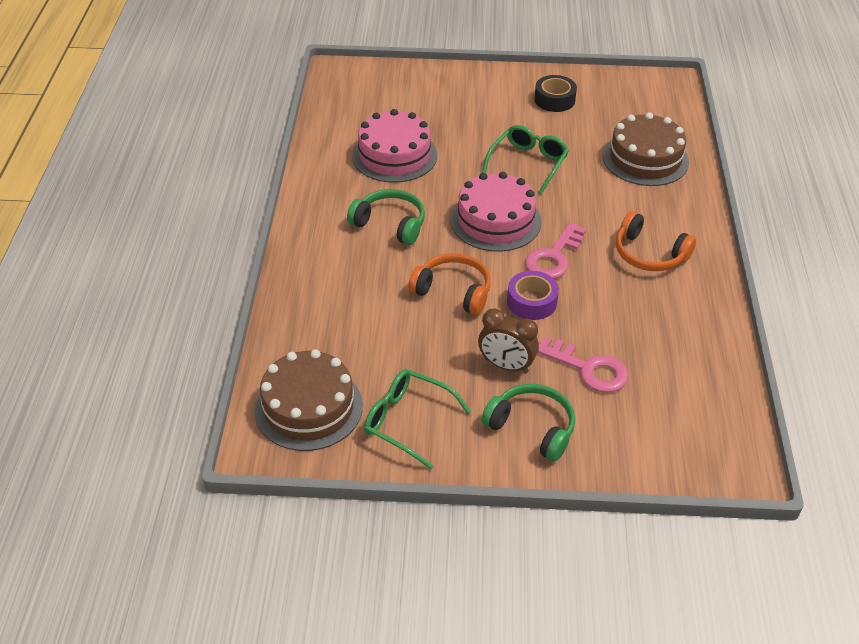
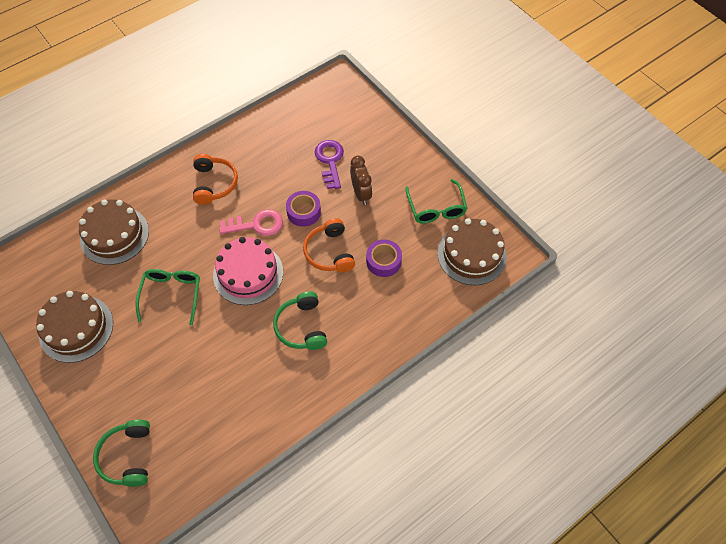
camera: 130 degrees left, 15 degrees up
pink cake [352,109,437,183] -> none
green headphones [481,384,575,461] -> green headphones moved to [93,420,150,487]
green glasses [482,125,569,194] -> green glasses turned 105 degrees clockwise [136,269,200,325]
black tape [534,75,577,112] -> brown cake [36,291,113,363]
pink key [538,336,629,393] -> purple key [315,140,344,189]
none -> purple tape [366,239,402,277]

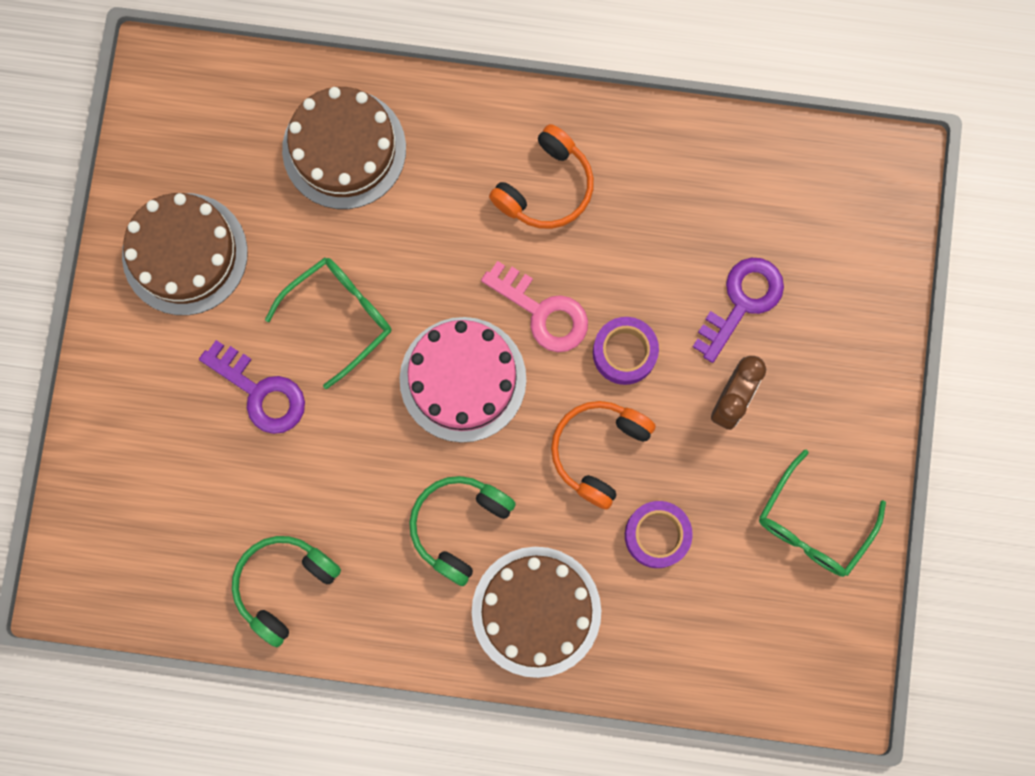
camera: 45 degrees right, 20 degrees up
green headphones [93,420,150,487] -> green headphones moved to [232,536,341,647]
brown cake [437,218,507,285] -> brown cake moved to [472,547,601,678]
none -> purple key [199,340,305,434]

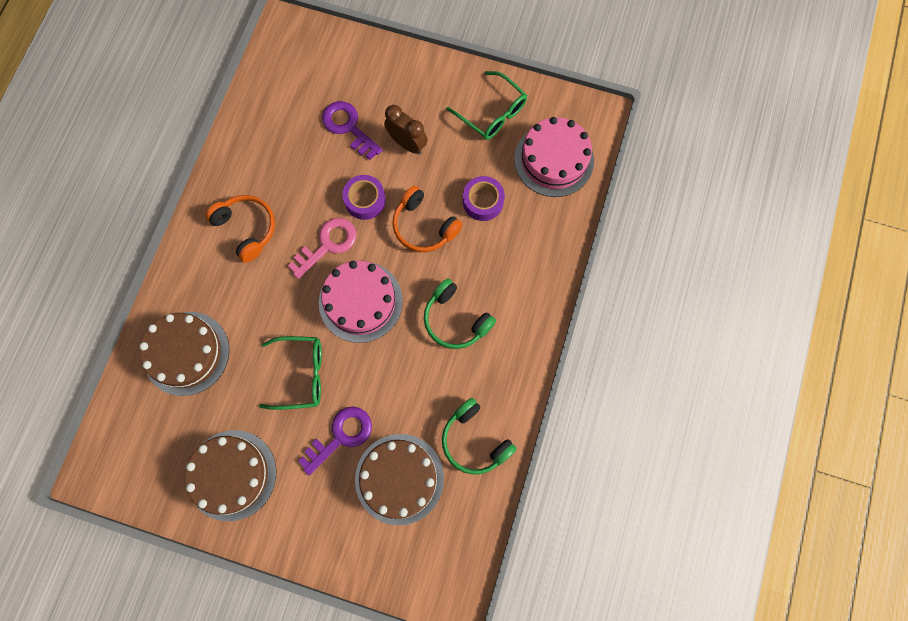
camera: 80 degrees left, 5 degrees down
green glasses [265,257,391,389] -> green glasses turned 120 degrees clockwise [259,336,322,410]
brown cake [472,547,601,678] -> brown cake moved to [355,434,444,526]
none -> pink cake [514,117,594,197]

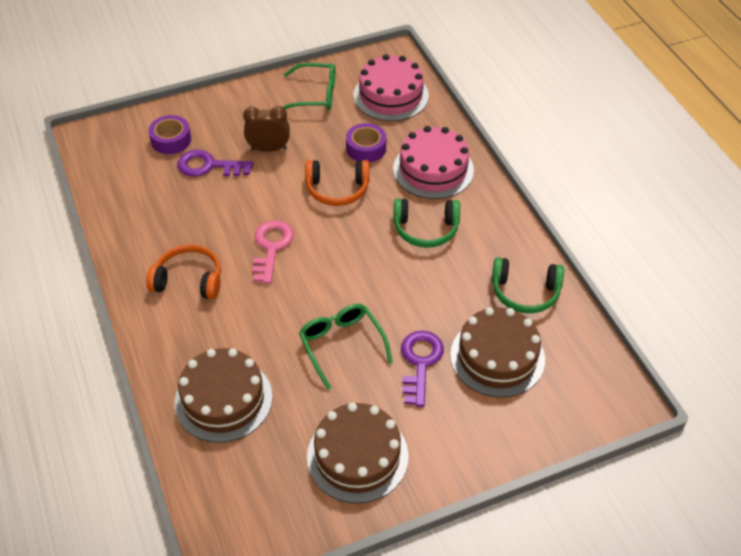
camera: 40 degrees left, 25 degrees down
green glasses [259,336,322,410] -> green glasses turned 75 degrees counterclockwise [299,304,393,390]
pink cake [319,260,403,343] -> pink cake moved to [393,126,474,199]
purple tape [342,175,386,220] -> purple tape moved to [149,115,191,154]

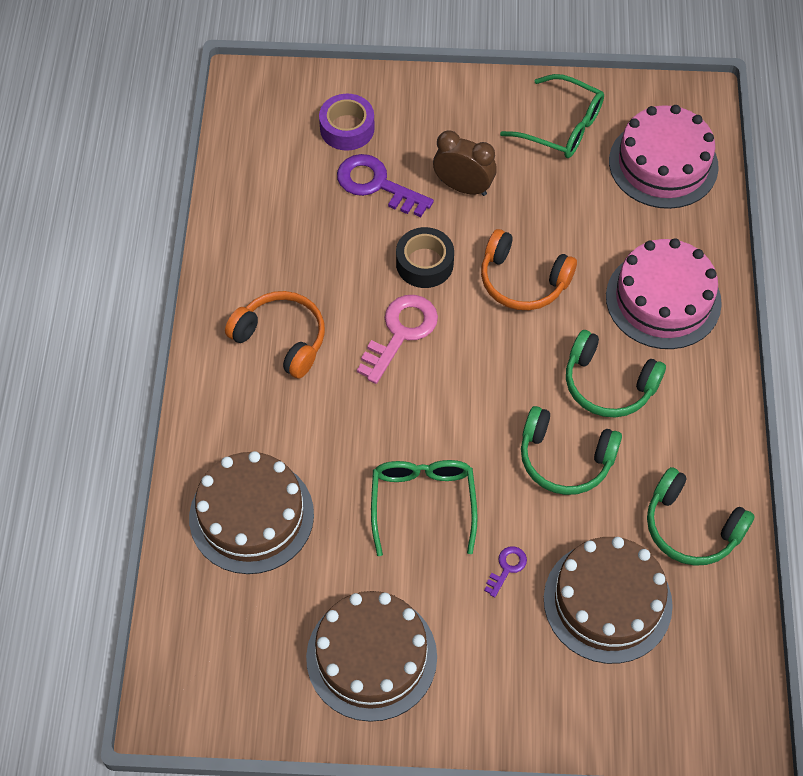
camera: 25 degrees right, 10 degrees up
purple tape [346,123,386,162] -> none
purple key [401,331,444,407] -> purple key [484,546,527,598], size x0.49
none -> black tape [396,227,454,288]
none -> green headphones [521,406,622,495]

